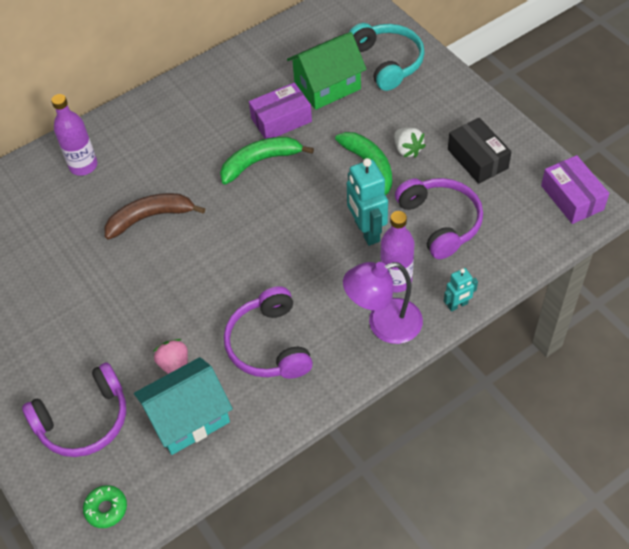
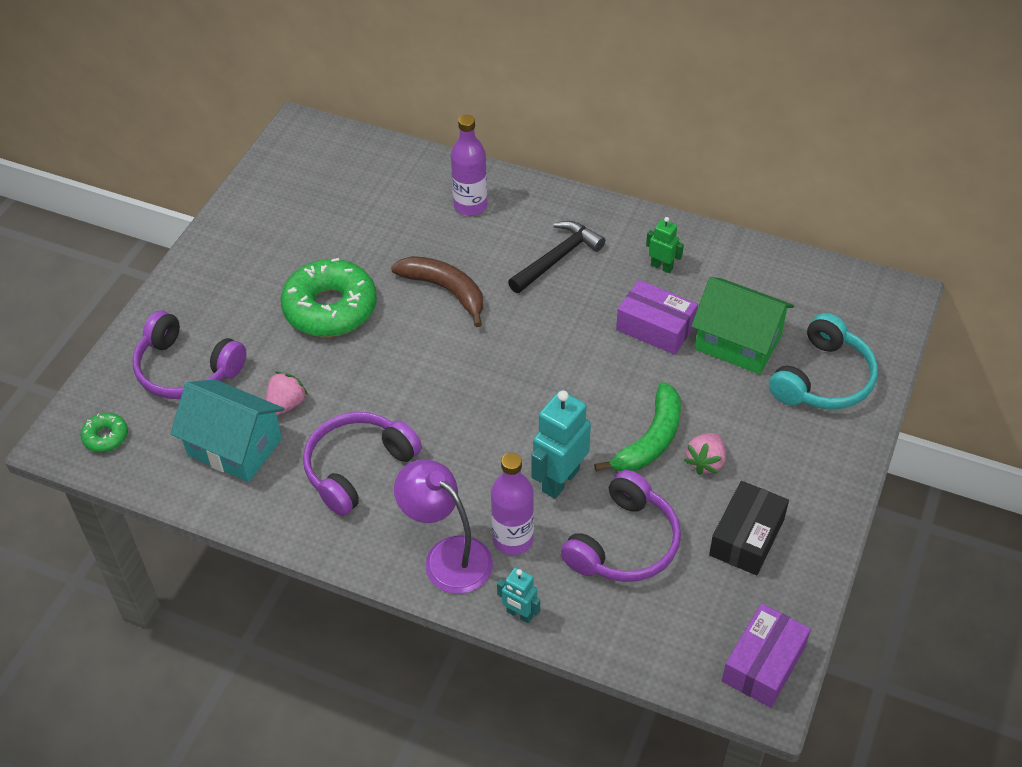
camera: 55 degrees right, 5 degrees down
green banana [220,137,314,185] -> none
white strawberry [394,128,426,158] -> pink strawberry [684,433,726,475]
none -> green donut [281,258,377,337]
none -> black hammer [508,221,605,293]
none -> green robot [646,217,684,273]

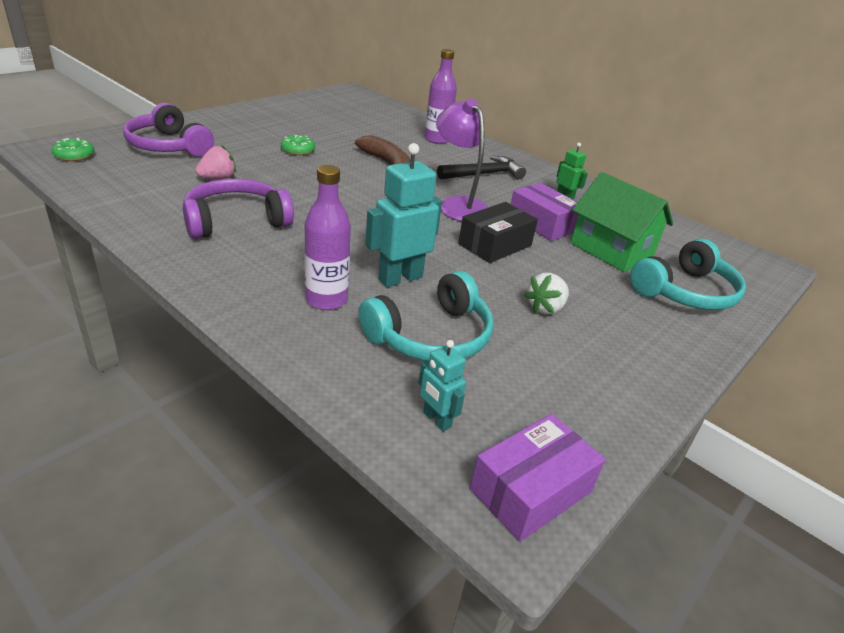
camera: 15 degrees right, 15 degrees down
turquoise house [170,379,284,482] -> none
green donut [281,258,377,337] -> green donut [281,135,315,155], size x0.45
purple lamp [394,459,493,594] -> purple lamp moved to [436,99,489,221]
turquoise robot [497,567,540,623] -> turquoise robot moved to [418,340,466,432]
purple headphones [561,470,681,582] -> turquoise headphones [359,271,494,361]
green banana [594,382,681,471] -> none
pink strawberry [684,433,726,475] -> white strawberry [524,273,569,314]
black box [709,481,789,575] -> black box moved to [458,202,538,263]

